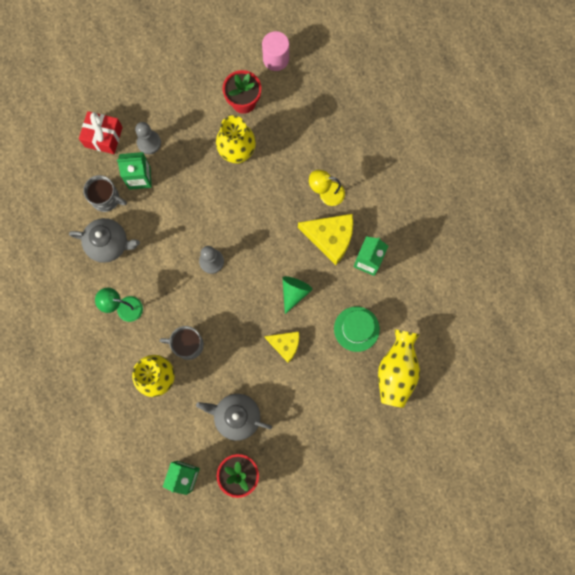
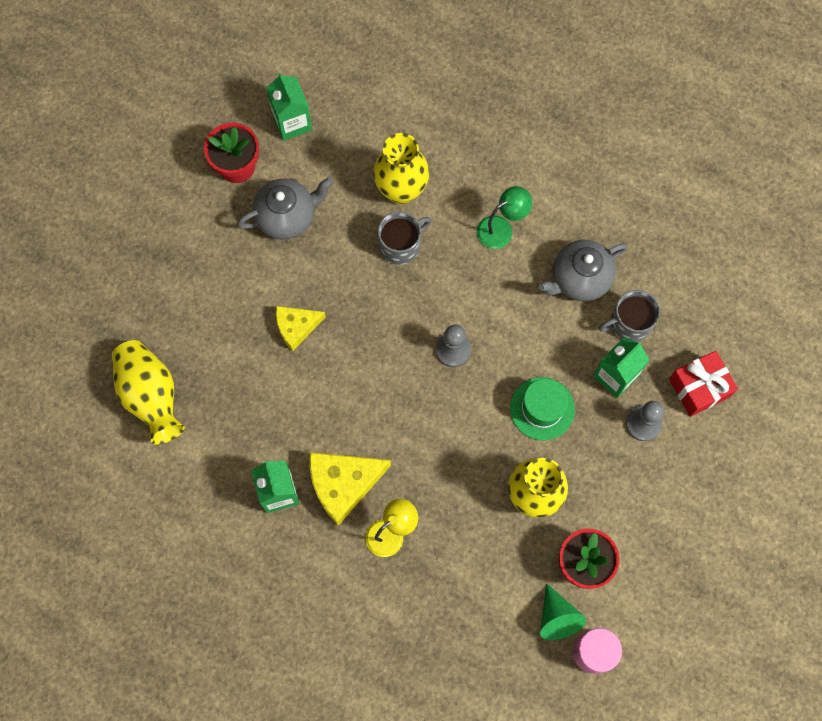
camera: 140 degrees right, 5 degrees down
green cone [283,276,313,314] -> green cone moved to [540,583,586,640]
green hat [334,306,380,352] -> green hat moved to [510,377,575,441]

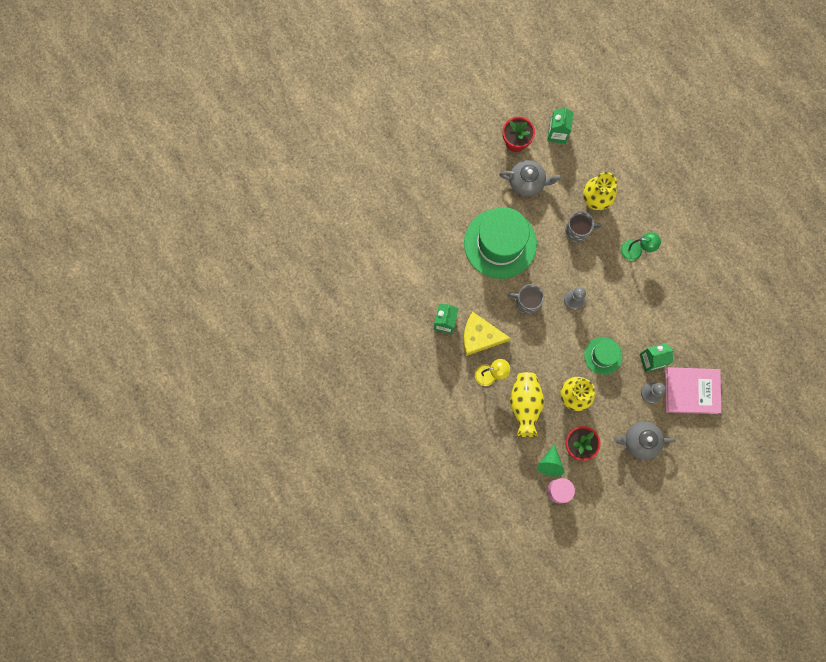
camera: 30 degrees right, 5 degrees up
yellow vase [112,340,185,445] -> yellow vase moved to [510,372,544,437]
yellow cheese [276,306,326,351] -> green hat [464,207,537,279]
grey teapot [538,240,627,301] -> grey teapot moved to [614,421,676,460]
grey mug [599,290,660,342] -> grey mug moved to [507,284,544,314]
red gift [669,351,738,417] -> pink book [665,367,721,414]

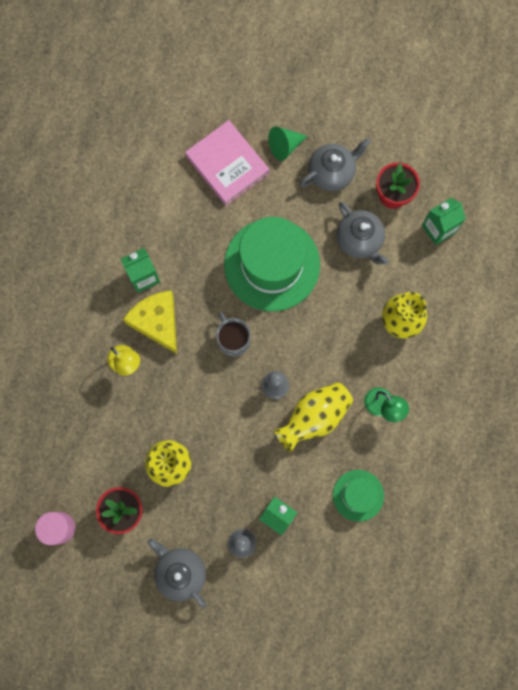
camera: 50 degrees right, 0 degrees up
yellow vase [510,372,544,437] -> yellow vase moved to [274,382,353,452]
green cone [537,444,564,477] -> green cone moved to [268,126,307,161]
grey mug [565,211,602,242] -> none
green hat [584,337,622,375] -> green hat moved to [333,470,384,522]
pink book [665,367,721,414] -> pink book moved to [185,120,269,206]
none -> grey teapot [300,138,371,191]

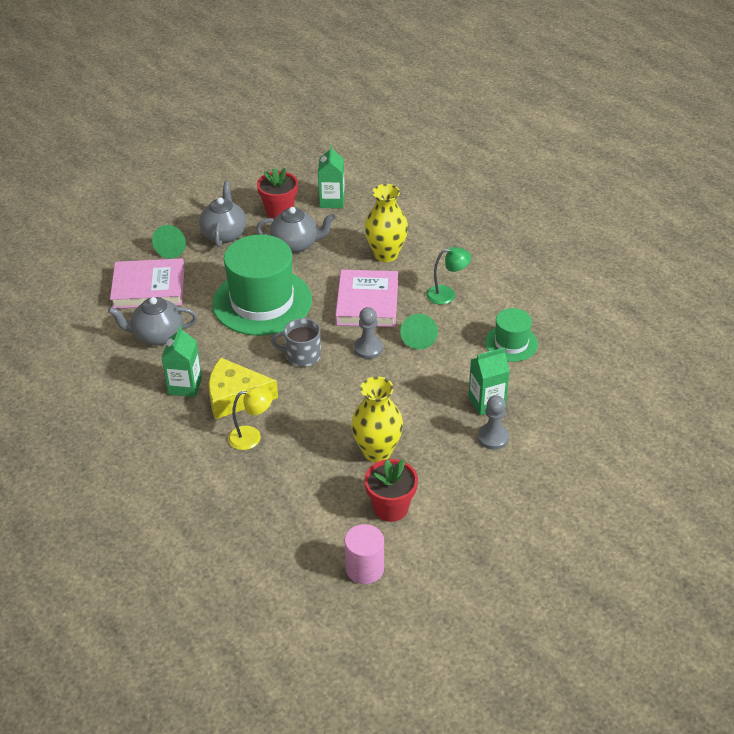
camera: 55 degrees left, 35 degrees down
grey teapot [148,538,207,608] -> grey teapot moved to [108,297,198,346]
yellow vase [274,382,353,452] -> green cone [400,314,438,350]
none -> pink book [335,270,398,327]

